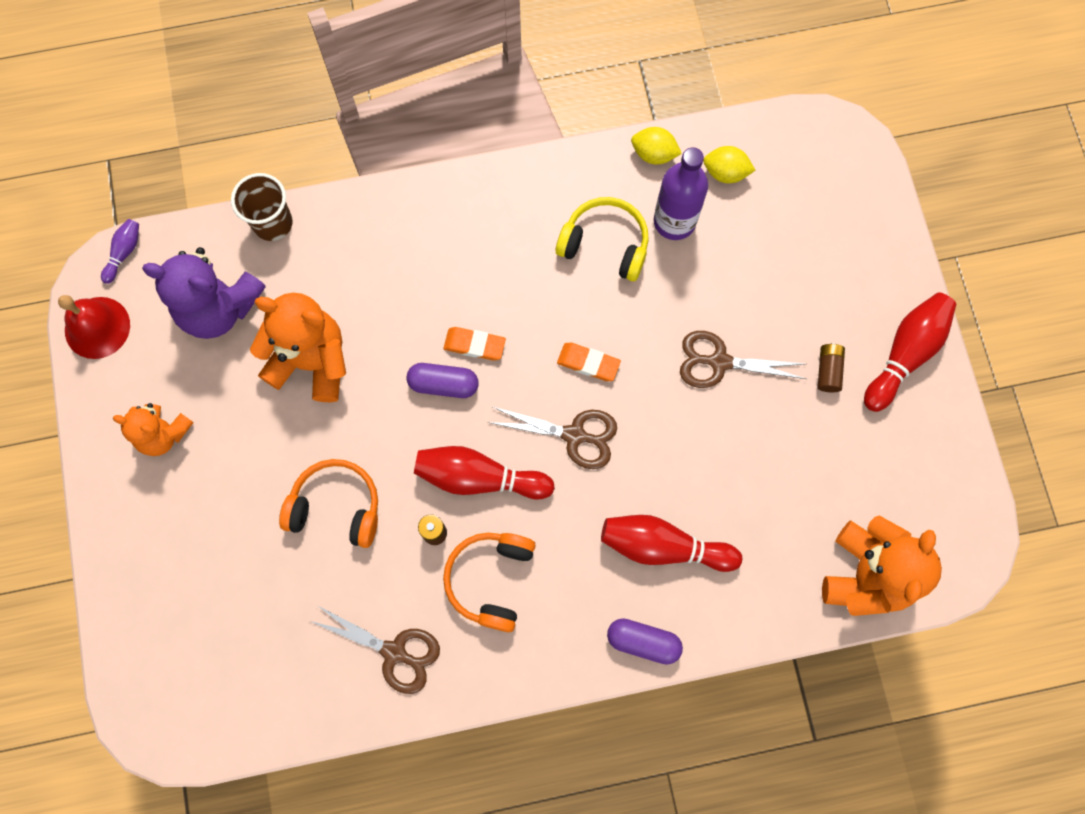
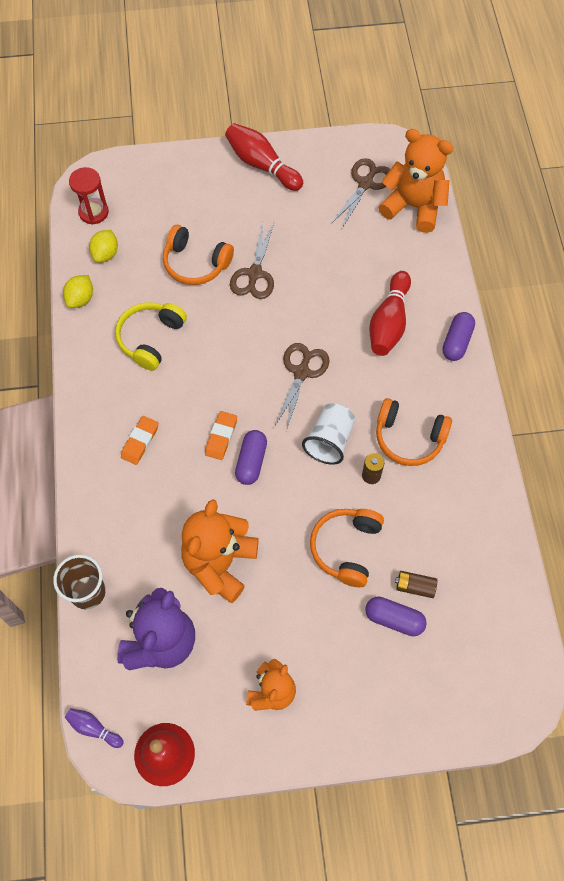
camera: 85 degrees left, 10 degrees down
brown scissors [310,605,440,694] -> brown scissors moved to [332,158,390,228]
red bowling pin [414,446,555,500] -> white cup [302,403,355,465]
orange eraser [557,343,621,381] -> orange eraser moved to [121,416,159,465]
purple bottle [654,147,708,240] -> none
brown battery [818,343,845,392] -> brown battery moved to [395,571,438,598]
none -> red hourglass [69,167,109,225]
none -> orange headphones [163,225,234,285]
none -> purple capsule [365,597,427,636]

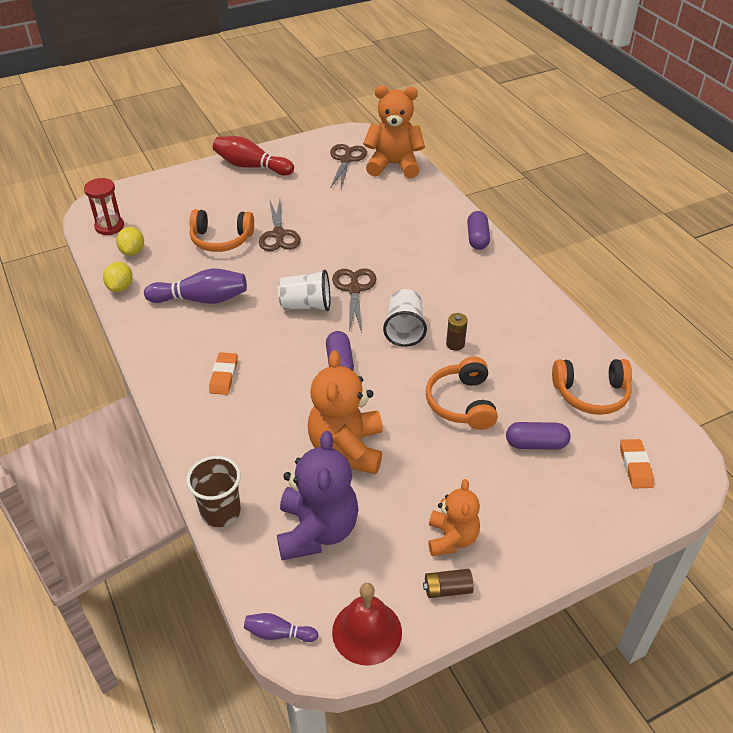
camera: 20 degrees left, 20 degrees down
yellow headphones [115,302,187,371] -> purple bowling pin [144,268,247,304]
orange eraser [205,411,237,460] -> orange eraser moved to [620,439,654,489]
red bowling pin [369,271,411,356] -> none
orange headphones [376,398,452,466] -> orange headphones moved to [552,359,632,415]
brown battery [395,571,438,598] -> brown battery moved to [423,569,474,598]
none -> white cup [278,270,330,311]

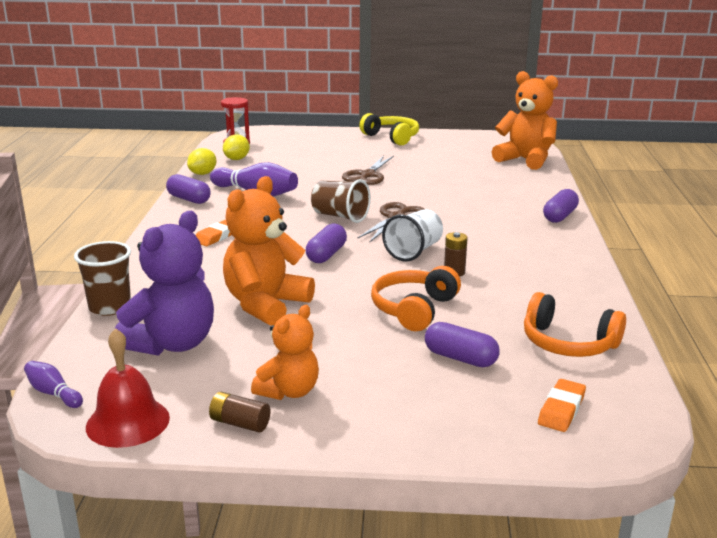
camera: 30 degrees right, 20 degrees down
orange headphones [189,209,254,252] -> none
red bowling pin [213,136,294,176] -> yellow headphones [359,113,419,146]
white cup [278,270,330,311] -> brown cup [311,179,371,223]
brown scissors [330,144,367,188] -> none
none -> purple capsule [166,174,211,204]

